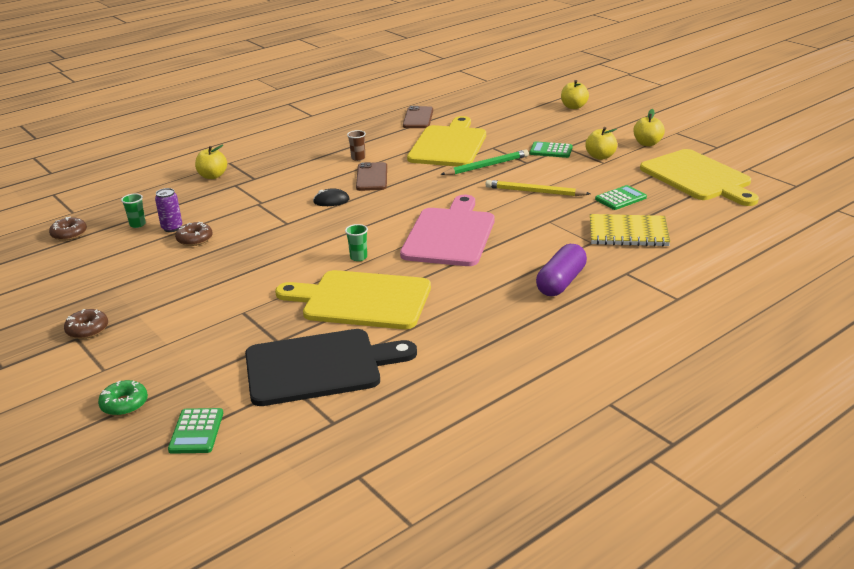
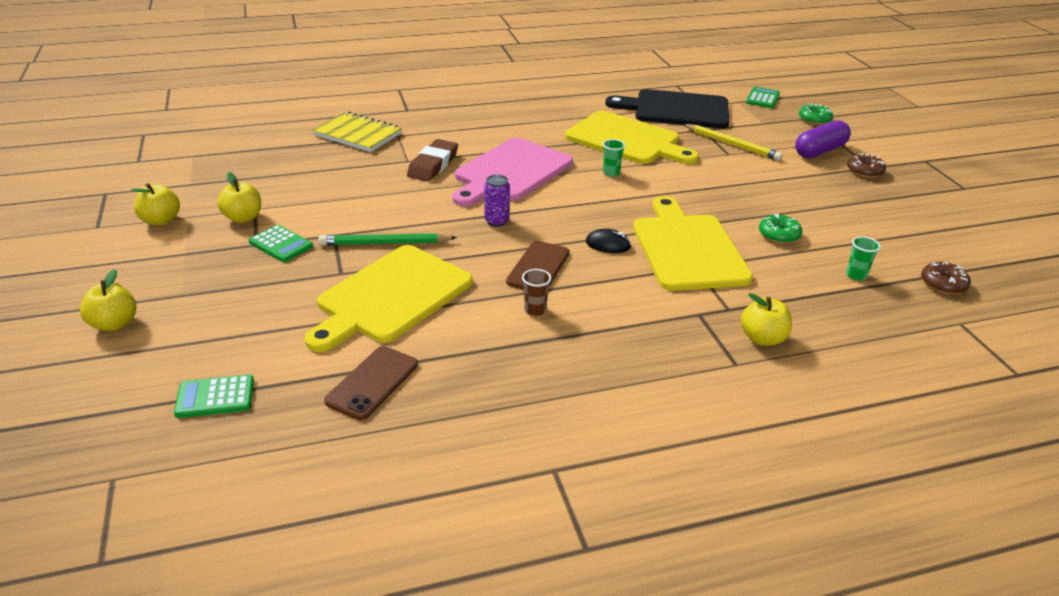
camera: 160 degrees left, 5 degrees up
purple can [155,188,182,232] -> purple can moved to [484,175,510,227]
brown donut [175,222,213,246] -> green donut [759,214,802,244]
yellow pencil [485,180,591,196] -> yellow pencil moved to [683,124,783,161]
purple capsule [536,244,587,296] -> purple capsule moved to [795,120,851,158]
green calculator [595,185,647,210] -> green calculator moved to [174,375,254,418]
yellow cutting board [640,149,759,206] -> yellow cutting board moved to [633,196,753,291]
none -> brown eraser [407,139,458,181]

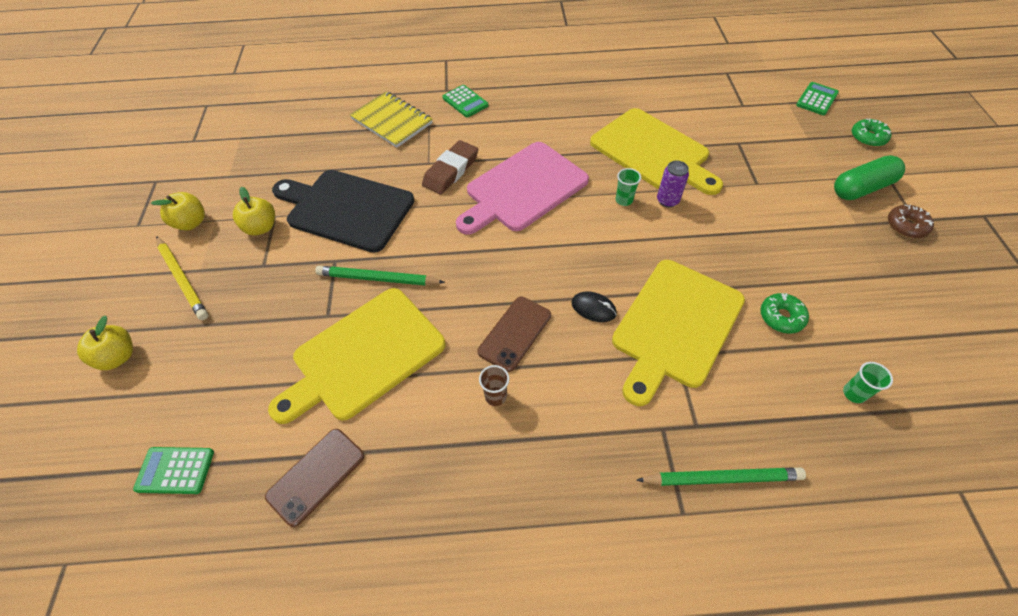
camera: 15 degrees right, 20 degrees up
green calculator [249,225,313,262] -> green calculator moved to [442,85,489,117]
purple can [484,175,510,227] -> purple can moved to [657,161,689,208]
black cutting board [605,89,729,129] -> black cutting board moved to [272,170,414,253]
yellow cutting board [633,196,753,291] -> yellow cutting board turned 150 degrees counterclockwise [612,260,745,406]
yellow pencil [683,124,783,161] -> yellow pencil moved to [156,236,208,320]
yellow apple [741,293,792,346] -> green pencil [636,467,806,486]
purple capsule [795,120,851,158] -> green capsule [834,155,905,200]
brown donut [921,262,971,294] -> none

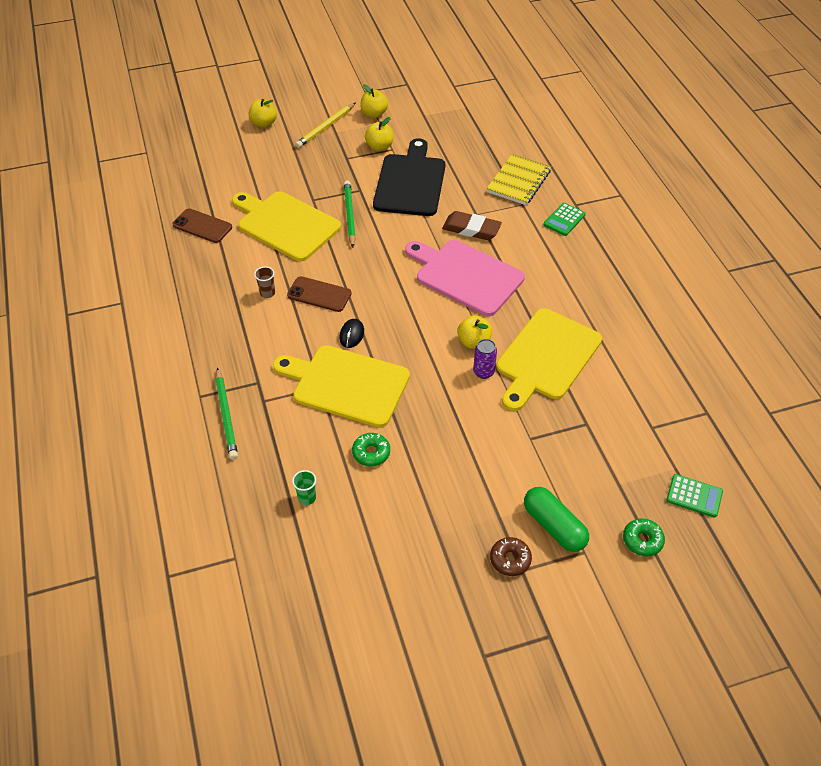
camera: 75 degrees right, 5 degrees down
green calculator [133,447,214,494] -> none
green cup [616,168,641,206] -> yellow apple [458,315,492,349]

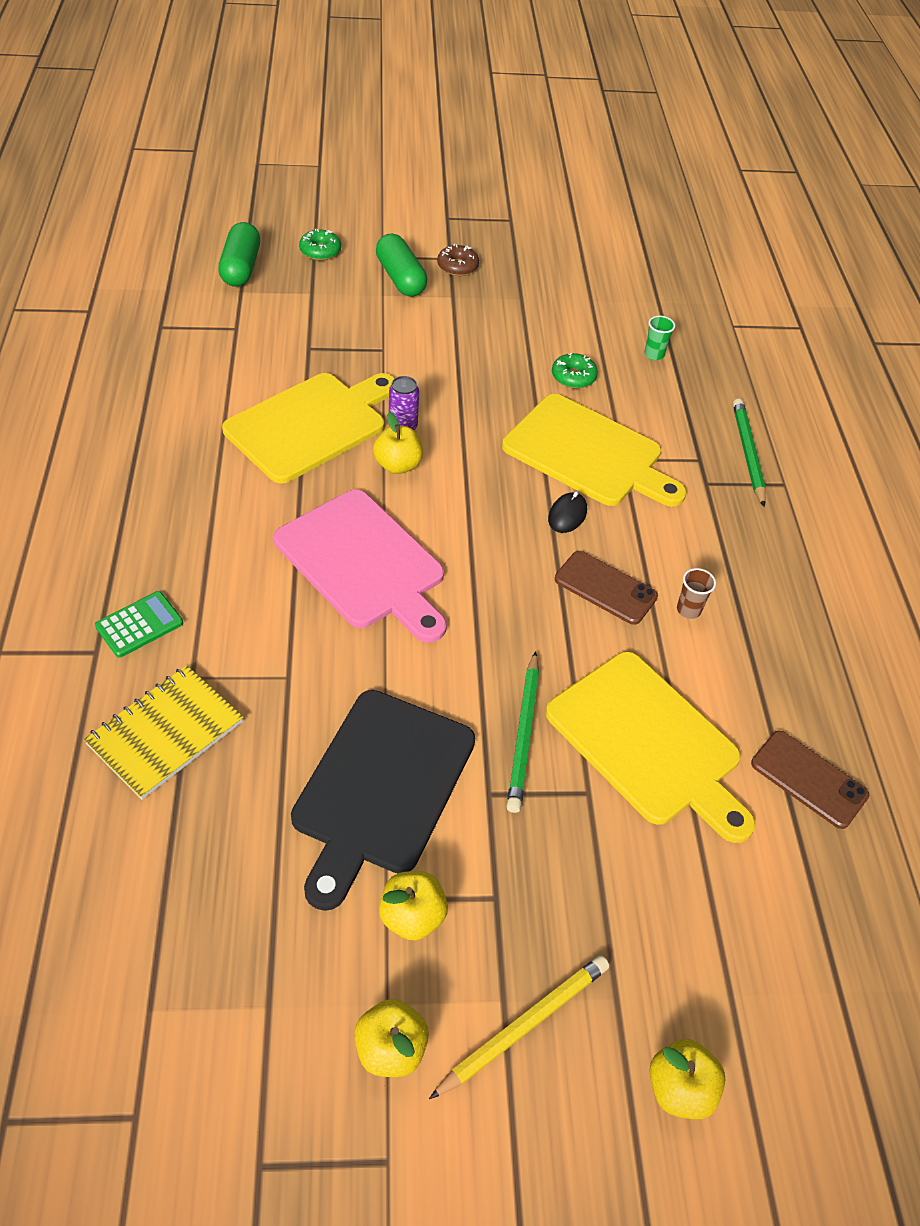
camera: 170 degrees left, 0 degrees up
brown eraser [442,211,502,240] -> none
green calculator [666,474,723,518] -> green capsule [218,222,260,287]

